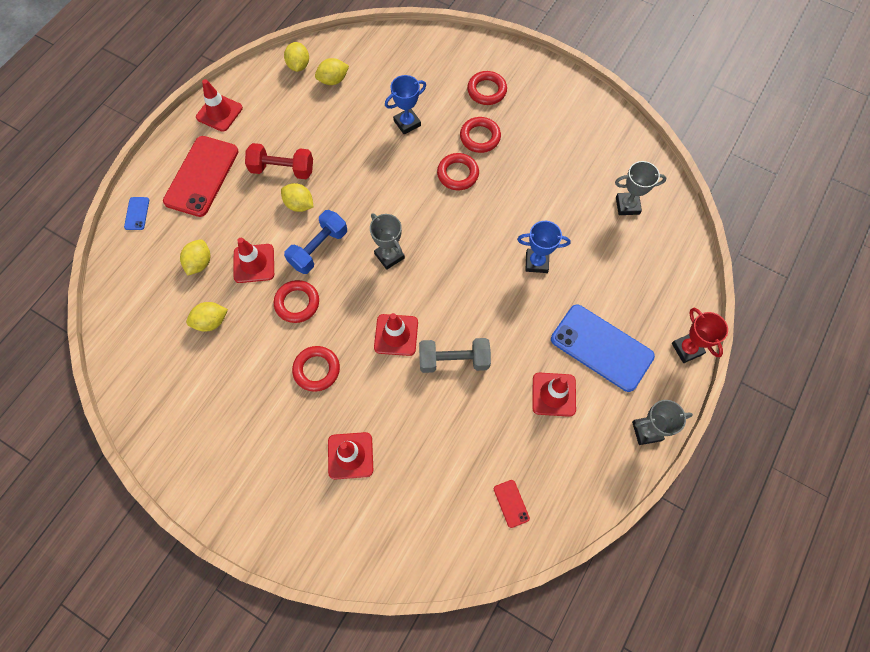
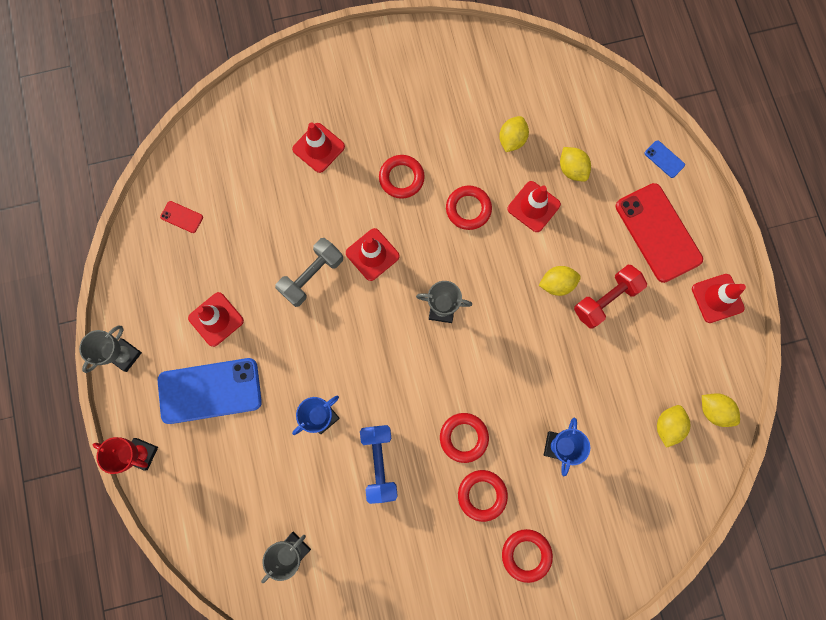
camera: 135 degrees right, 10 degrees up
blue dumbbell [284,210,347,274] -> blue dumbbell moved to [360,425,398,504]

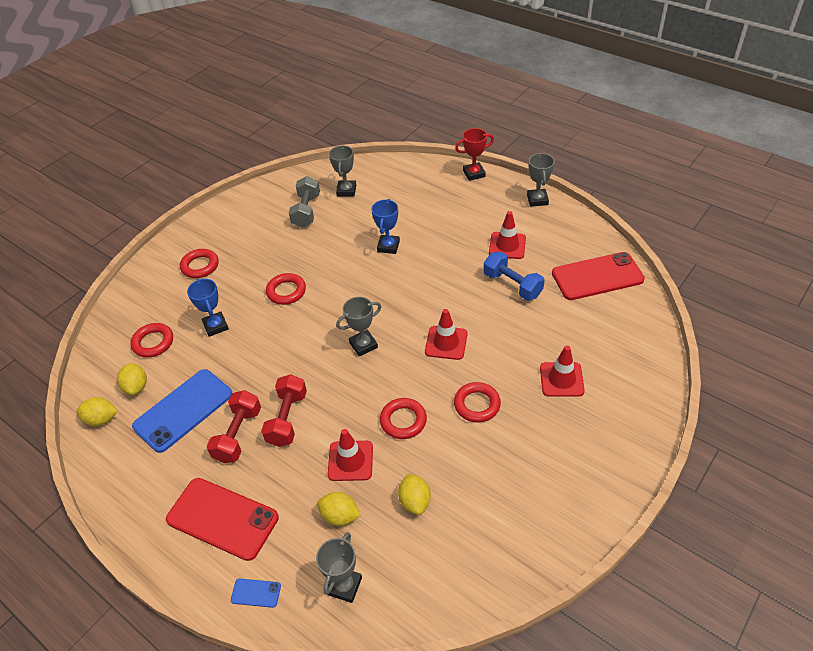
camera: 145 degrees right, 30 degrees down
blue phone [158,358,262,424] -> blue phone moved to [132,369,232,453]
red phone [160,201,203,233] -> red phone [552,252,645,300], size x2.40
grey dumbbell [275,238,343,307] -> grey dumbbell moved to [289,176,320,228]
blue dumbbell [360,425,398,504] -> blue dumbbell moved to [484,251,545,301]
red ring [458,470,508,522] -> red ring moved to [130,323,173,358]
yellow lemon [539,266,581,296] -> red dumbbell [261,374,307,447]
red traffic cone [692,274,746,323] -> none
none -> grey trophy [316,532,362,603]

